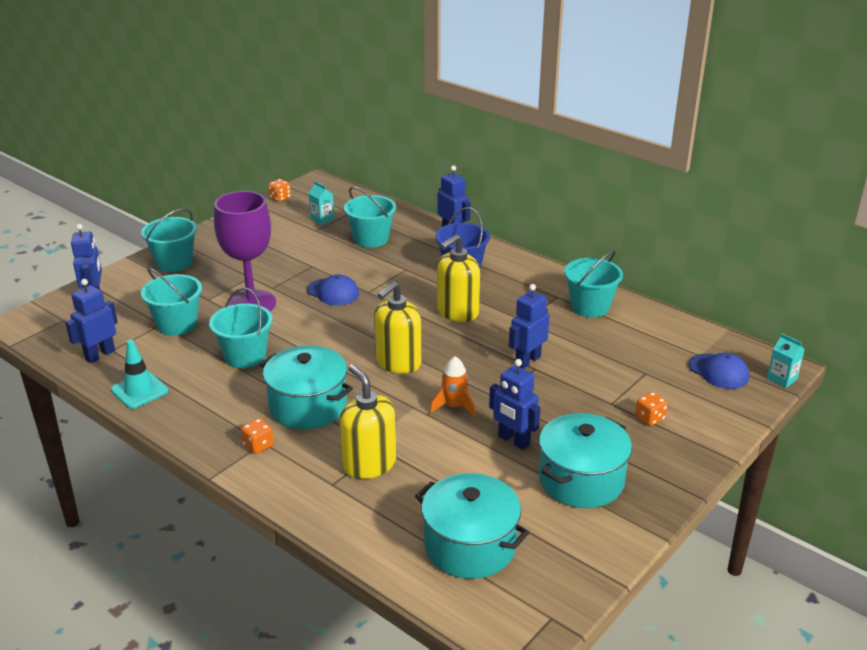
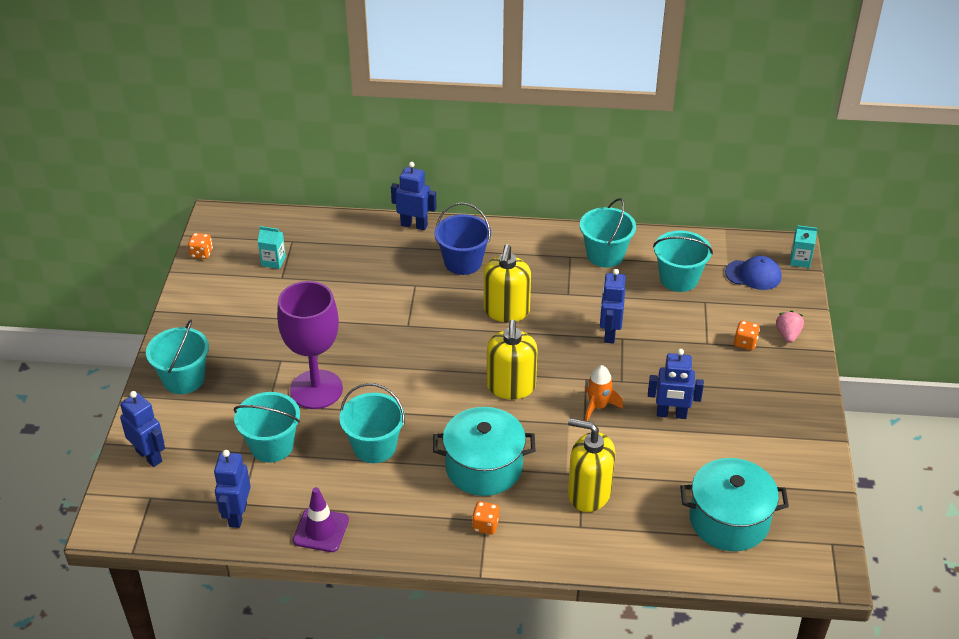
camera: 35 degrees left, 10 degrees up
turquoise traffic cone [111,339,169,409] -> purple traffic cone [293,487,349,552]
blue cap [307,274,359,305] -> none
turquoise bucket [344,187,396,248] -> turquoise bucket moved to [653,230,713,292]
turquoise pot [539,413,632,508] -> none
none -> pink strawberry [776,311,804,343]

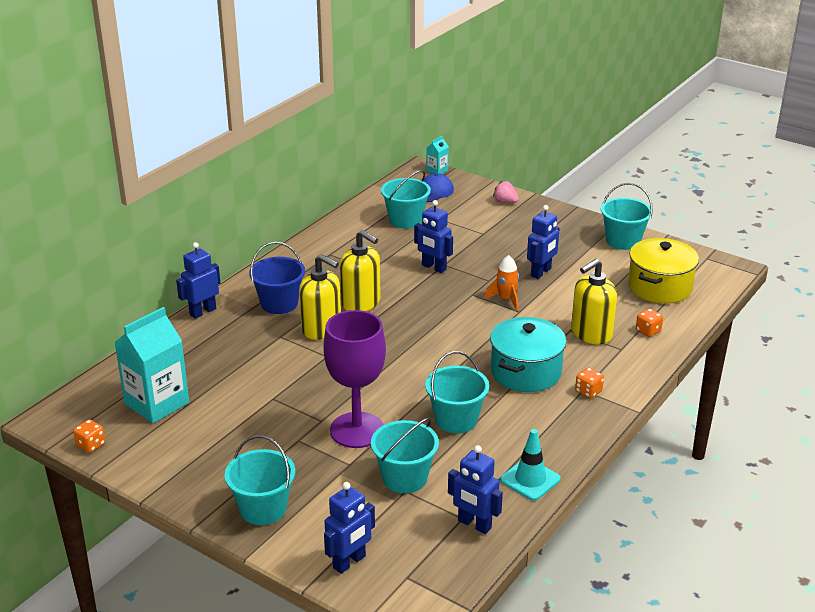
camera: 60 degrees left, 10 degrees down
blue robot [120,391,165,467] -> blue robot turned 150 degrees clockwise [324,482,375,574]
turquoise carton [258,226,286,269] -> turquoise carton [114,307,189,424], size x2.15
purple traffic cone [293,487,349,552] -> turquoise traffic cone [500,429,561,501]
yellow soap dispenser [487,320,538,399] -> yellow soap dispenser moved to [299,254,341,340]
turquoise bucket [580,198,636,267] -> turquoise bucket moved to [601,183,653,250]
turquoise pot [680,458,789,551] -> yellow pot [628,238,699,304]
orange dice [734,321,760,350] -> orange dice moved to [636,309,663,337]

